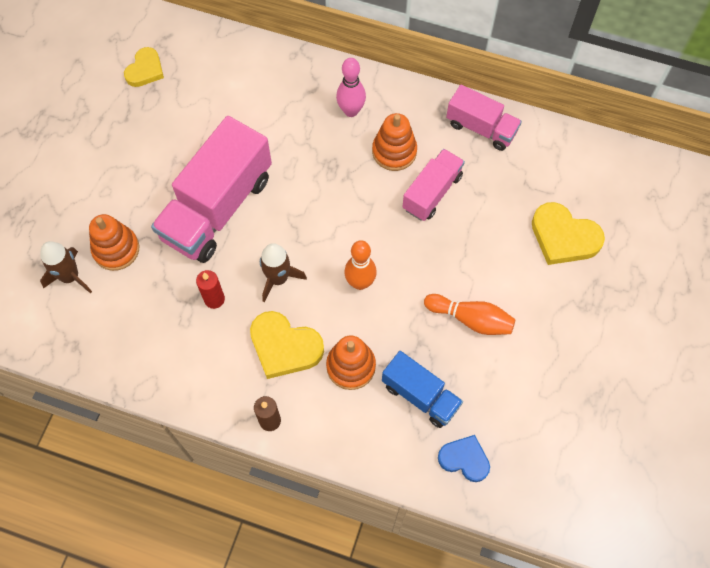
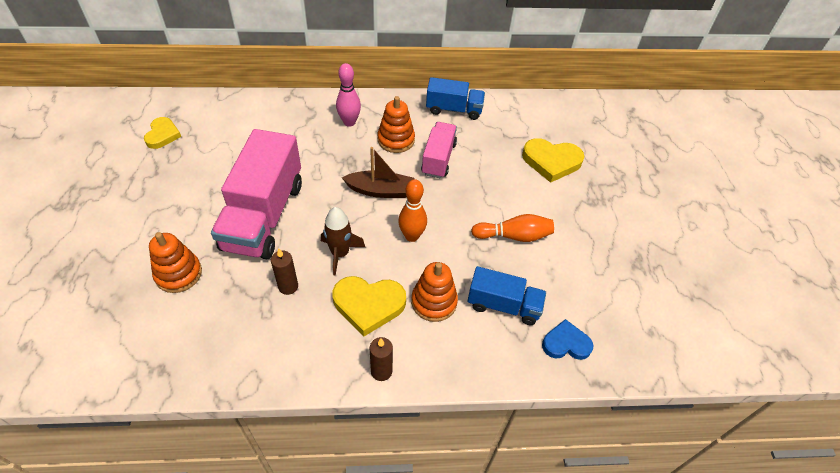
camera: 25 degrees left, 15 degrees down
brown rocket [40,241,92,294] -> none
red candle [196,270,225,309] -> brown candle [271,248,298,295]
pink truck [446,85,522,151] -> blue truck [426,77,485,120]
none -> brown boat [342,147,414,198]

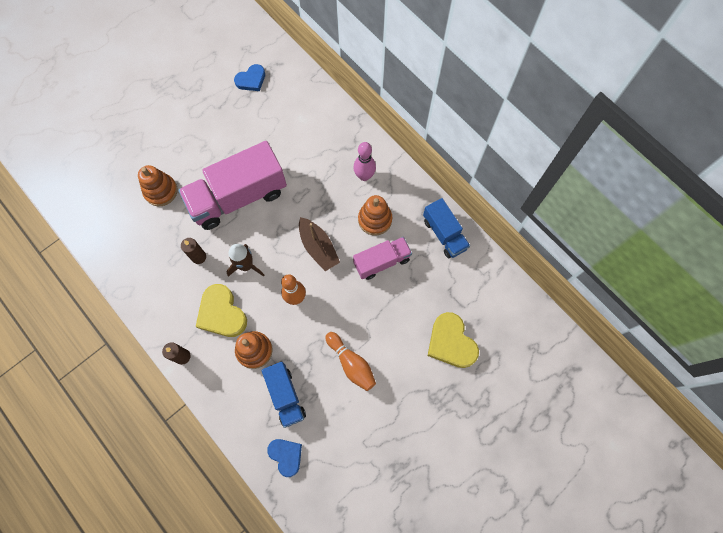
camera: 55 degrees right, 20 degrees up
yellow heart [144,117,181,149] -> blue heart [234,64,265,91]

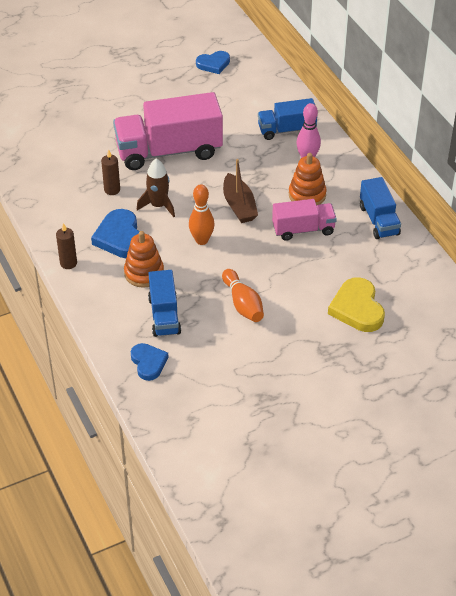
camera: 15 degrees right, 25 degrees down
orange stacking toy [138,165,178,206] -> none
yellow heart [196,284,247,337] -> blue heart [91,209,140,258]
none -> blue truck [258,98,317,140]

